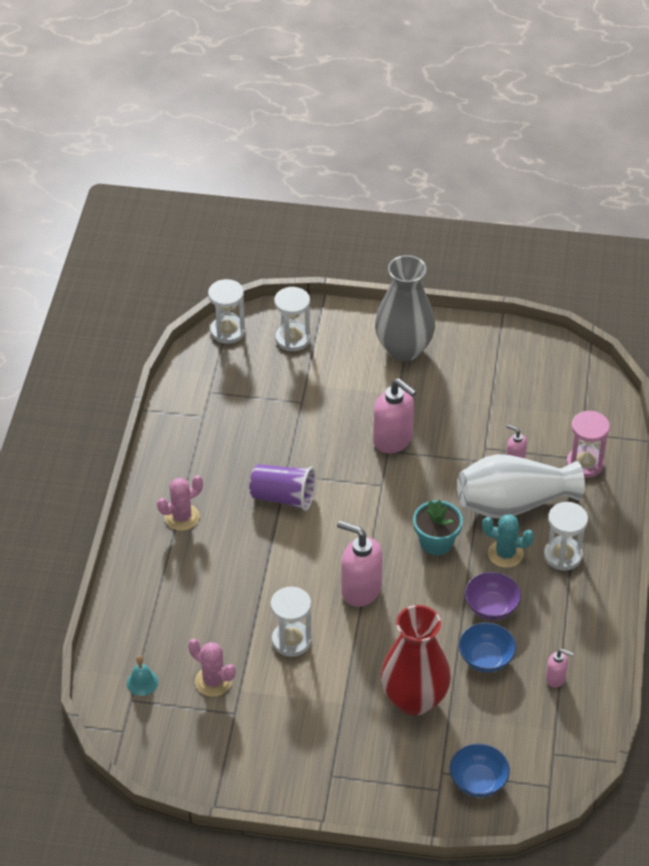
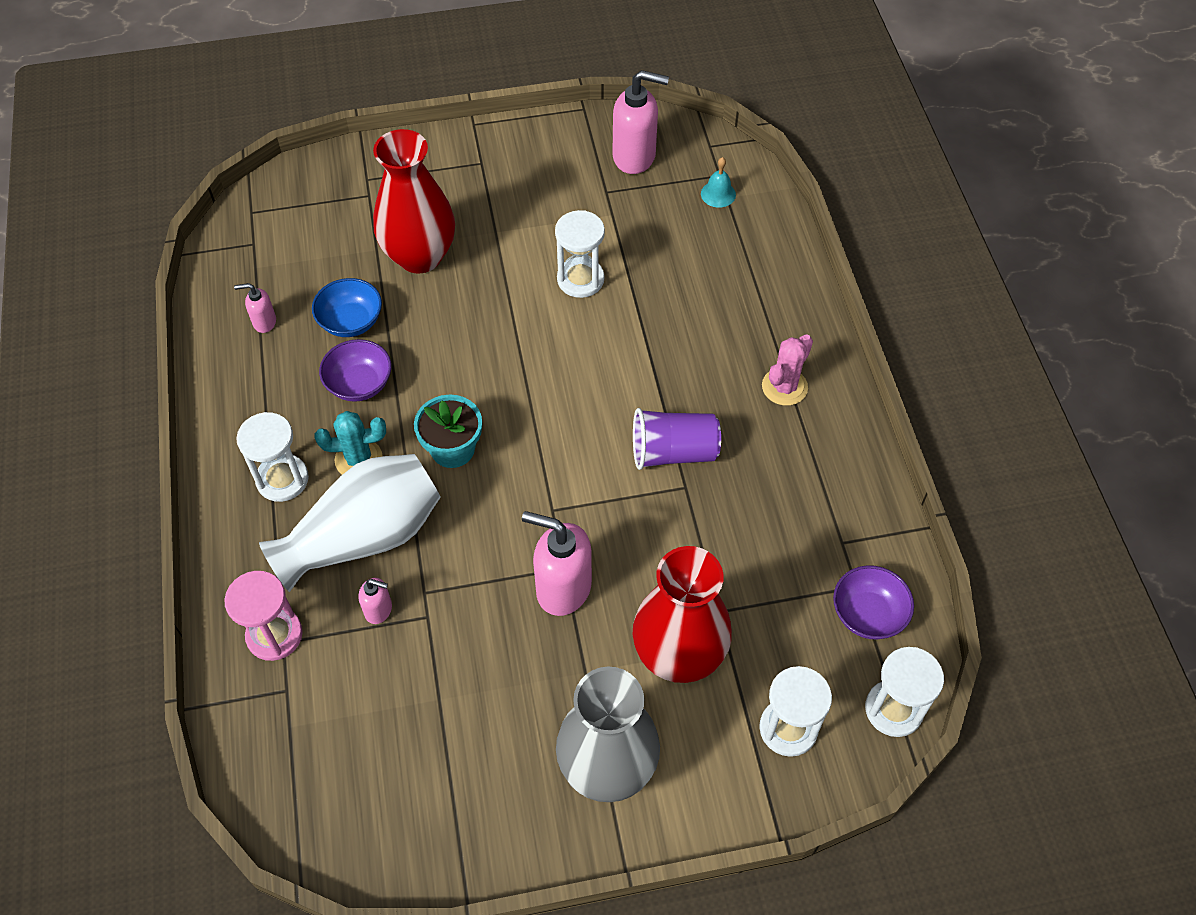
camera: 160 degrees right, 10 degrees up
pink cactus [188,638,235,697] -> none
pink soap dispenser [337,521,383,607] -> pink soap dispenser moved to [612,70,669,174]
blue bowl [450,744,510,797] -> none
none -> red vase [633,546,732,683]
none -> purple bowl [833,565,914,639]

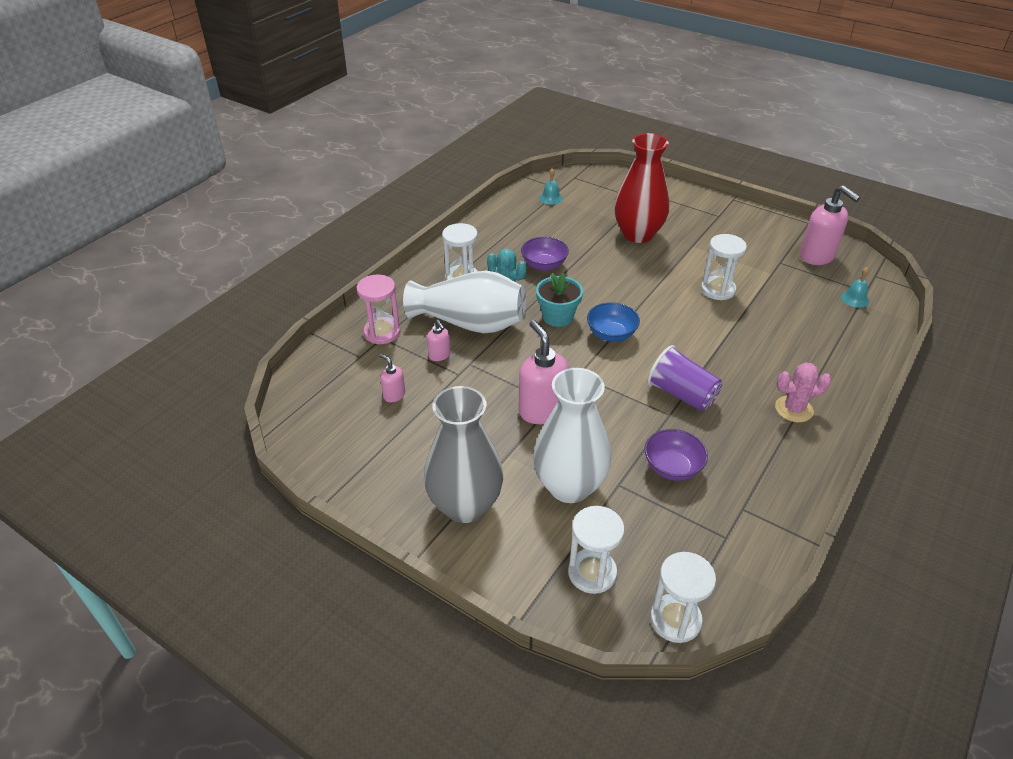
camera: 45 degrees right, 15 degrees down
pink soap dispenser [234,283,276,333] -> pink soap dispenser moved to [379,354,405,402]
blue bowl [312,278,382,337] -> blue bowl moved to [587,302,640,342]
red vase [633,546,732,683] -> white vase [533,368,611,503]
purple bowl [833,565,914,639] -> purple bowl moved to [644,429,708,481]
none -> turquoise bell [539,168,563,205]

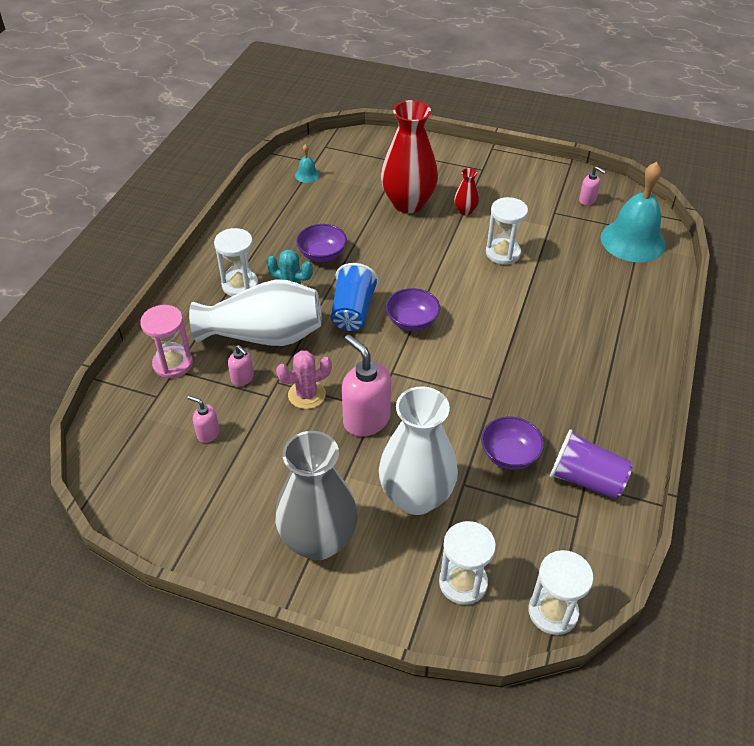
camera: 15 degrees left, 5 degrees up
turquoise flower pot [536,273,583,327] -> blue cup [331,263,379,331]
blue bowl [587,302,640,342] -> purple bowl [386,288,440,331]
purple cup [647,345,722,411] -> purple cup moved to [550,429,633,499]
pink cactus [775,362,831,422] -> pink cactus moved to [276,351,332,409]
pink soap dispenser [800,185,861,265] -> pink soap dispenser [579,166,606,205], size x0.50
turquoise bell [841,267,869,308] -> turquoise bell [600,162,666,262], size x2.39
none -> red vase [454,168,479,215]

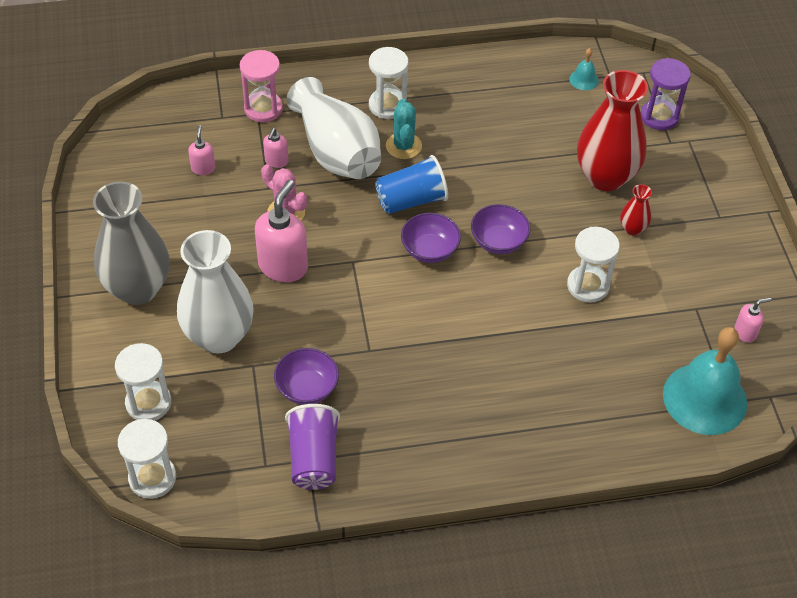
camera: 60 degrees right, 5 degrees up
purple bowl [296,224,347,262] -> purple bowl moved to [471,204,530,254]
pink soap dispenser [579,166,606,205] -> pink soap dispenser turned 120 degrees counterclockwise [734,297,772,343]
none -> purple hourglass [641,58,691,130]

